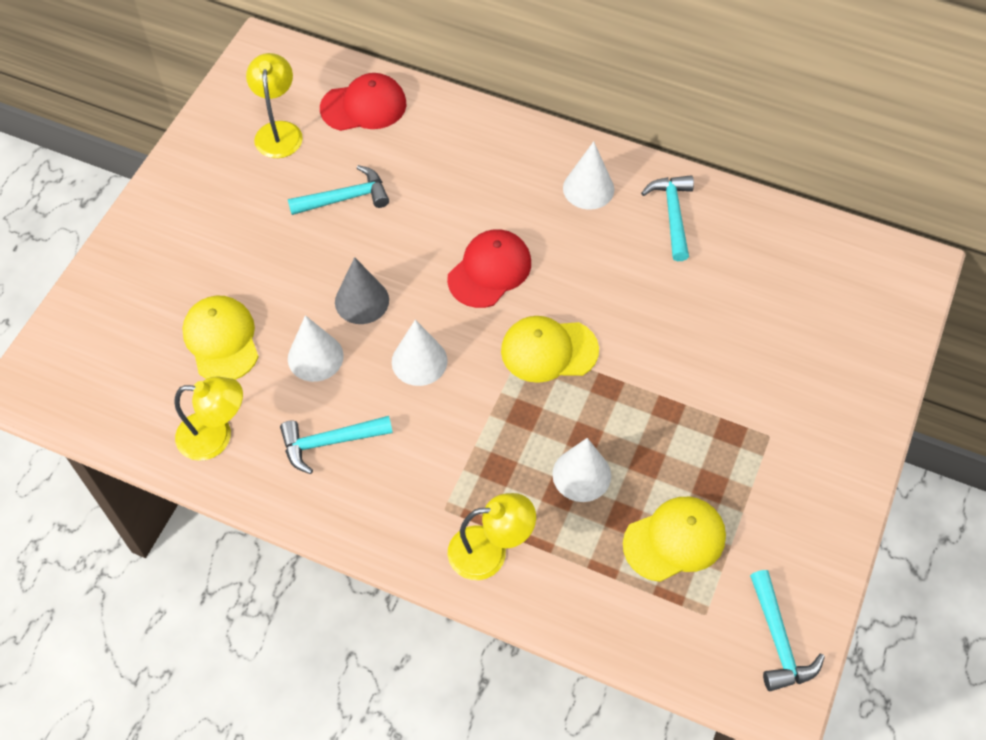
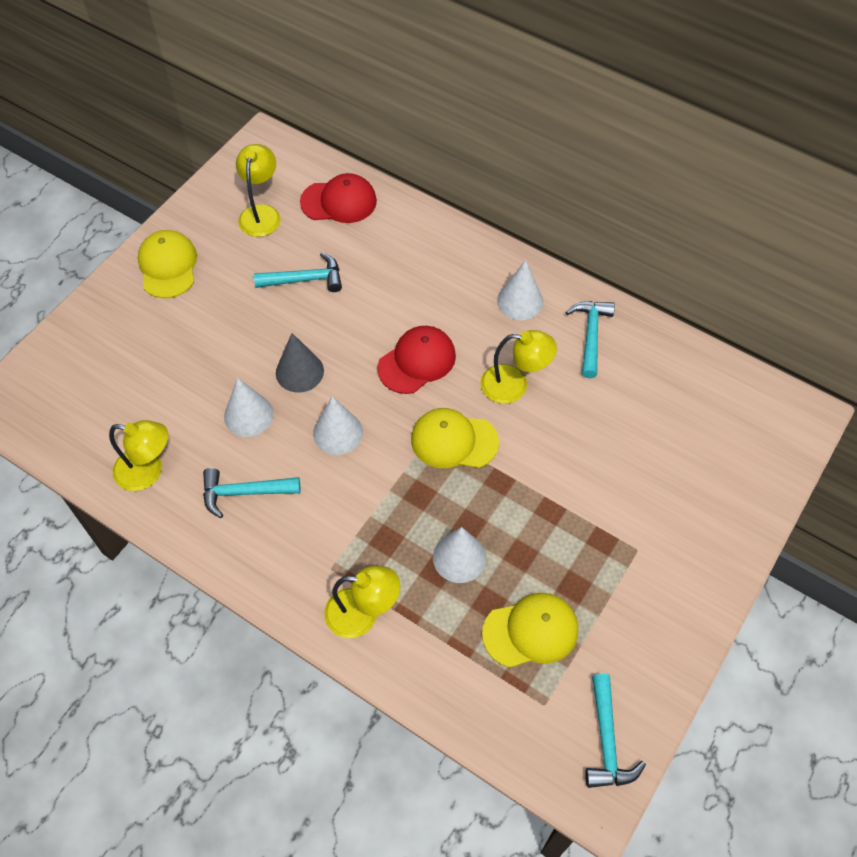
camera: 10 degrees right, 0 degrees up
yellow cap [182,296,259,380] -> yellow cap moved to [138,230,197,298]
none -> yellow lamp [481,330,557,404]

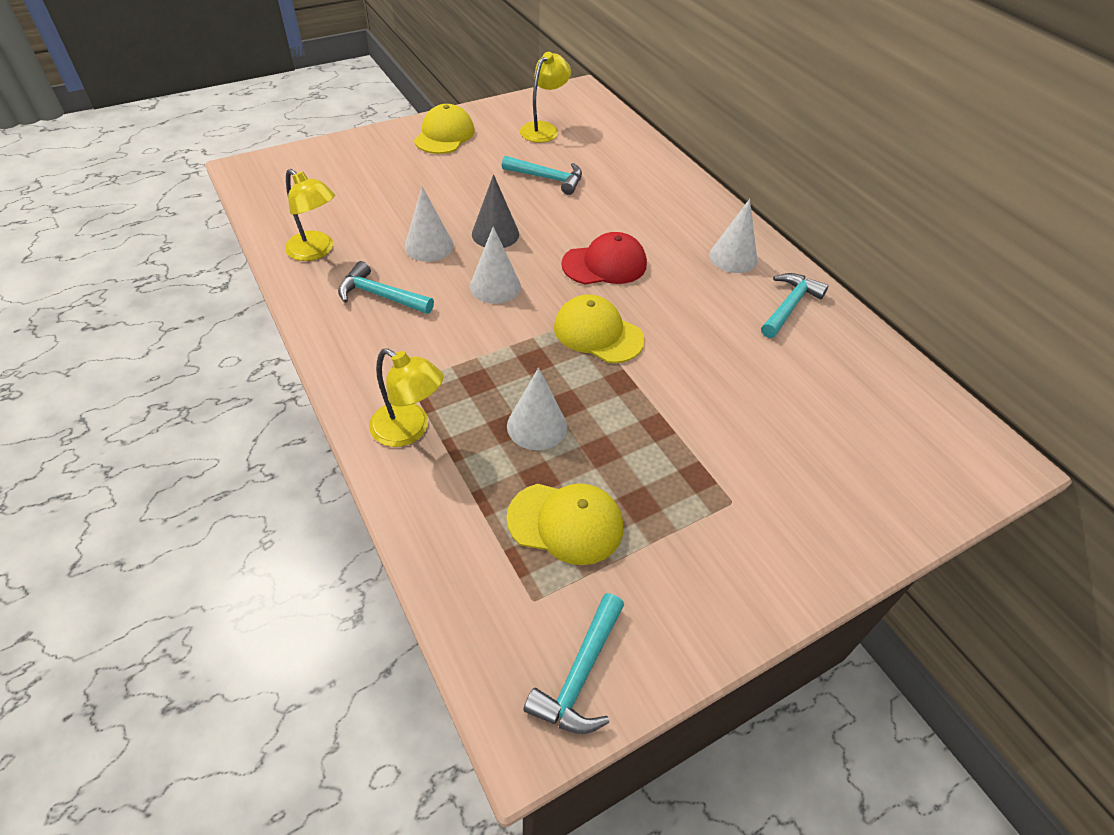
camera: 25 degrees right, 10 degrees down
red cap [300,173,377,223] -> none
yellow lamp [481,330,557,404] -> none

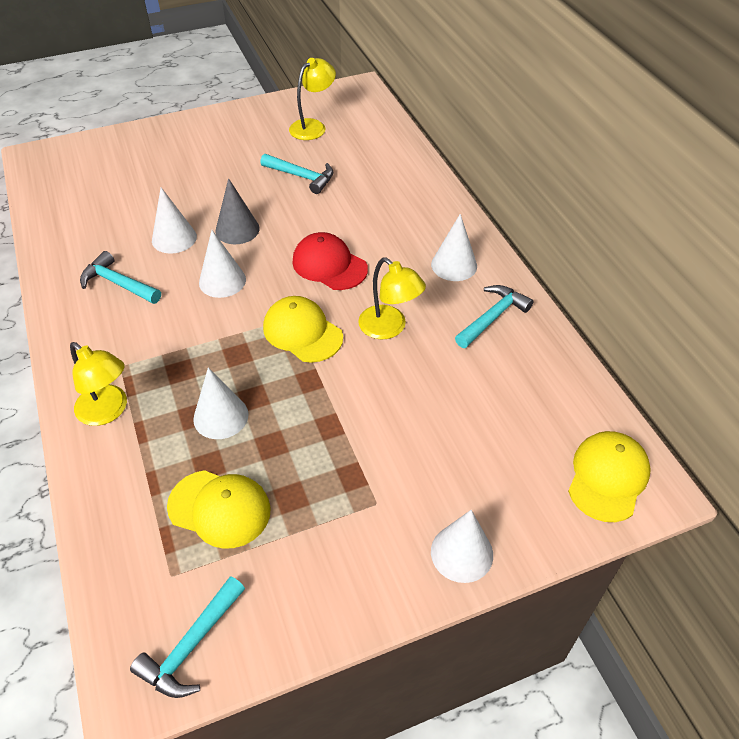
camera: 10 degrees right, 0 degrees up
yellow lamp [285,169,335,261] -> yellow lamp moved to [358,258,426,340]
yellow cap [414,104,474,154] -> yellow cap moved to [568,431,651,522]
red cap [561,232,647,284] -> red cap turned 135 degrees counterclockwise [292,232,368,290]
none -> white cone [431,510,493,583]

